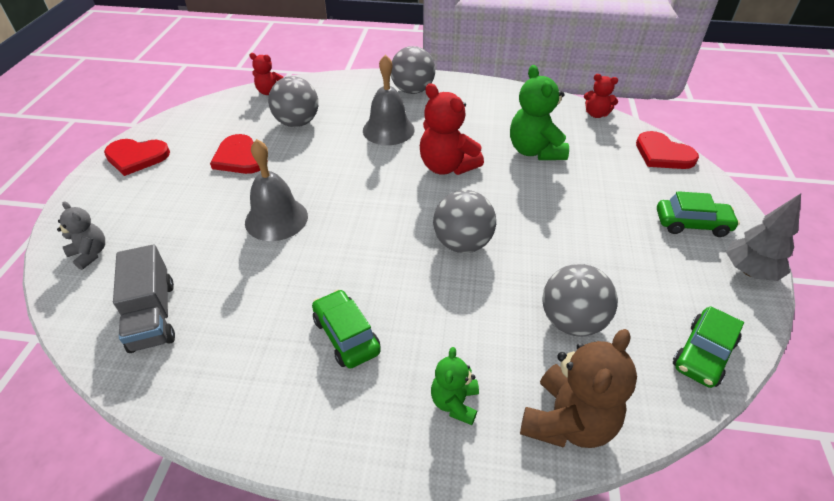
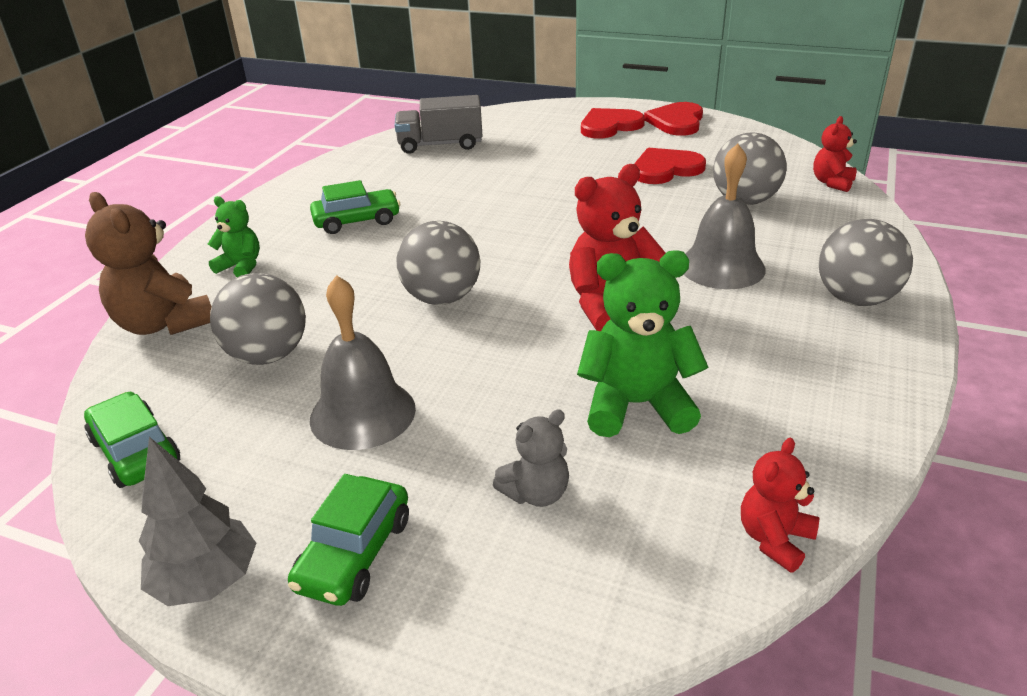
camera: 105 degrees right, 10 degrees down
grey teddy bear [57,201,105,270] -> grey teddy bear moved to [493,409,569,507]
grey bell [245,139,308,241] -> grey bell moved to [310,275,416,450]
red heart [636,131,699,169] -> red heart moved to [581,108,645,139]

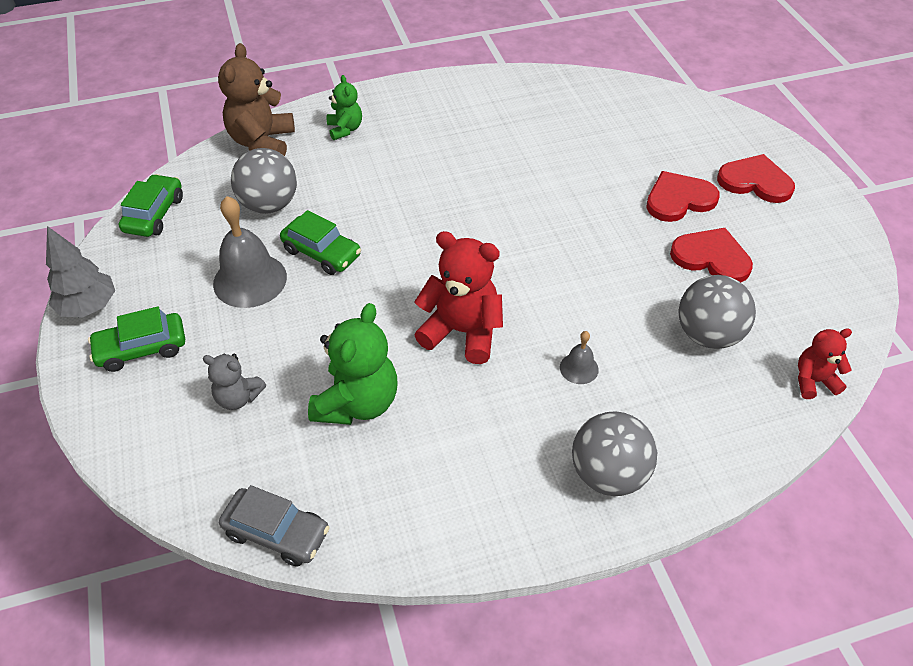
camera: 50 degrees right, 15 degrees up
green car [310,180,400,234] -> green car moved to [280,210,361,275]
grey truck [395,95,483,154] -> none
grey ball [396,221,480,305] -> none
green teddy bear [577,250,709,437] -> green teddy bear turned 60 degrees clockwise [308,303,398,425]
red heart [644,102,703,136] -> red heart moved to [646,171,720,222]
grey bell [683,144,766,289] -> grey bell [560,331,599,384], size x0.49
red teddy bear [741,437,819,573] -> grey car [219,485,330,567]

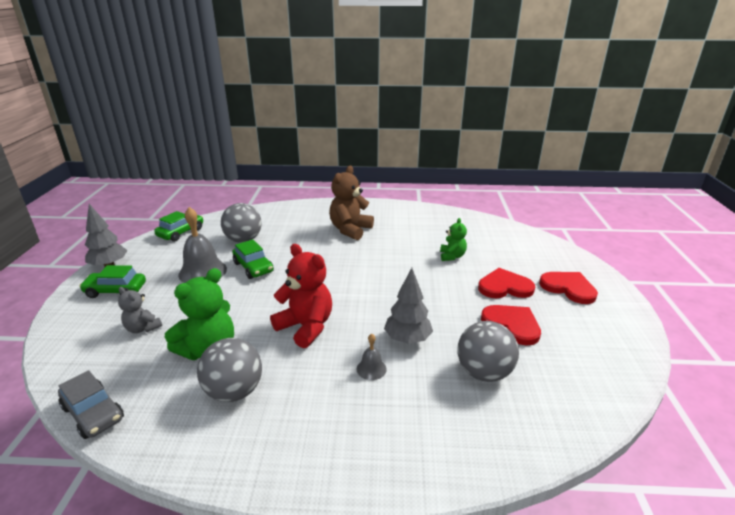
camera: 20 degrees right, 20 degrees down
brown teddy bear [218,43,295,156] -> brown teddy bear moved to [329,166,374,240]
green teddy bear [327,75,362,140] -> green teddy bear moved to [440,218,467,261]
grey ball [572,411,657,496] -> grey ball moved to [197,338,262,402]
red teddy bear [798,328,852,399] -> none
none -> grey tree [384,268,433,344]

